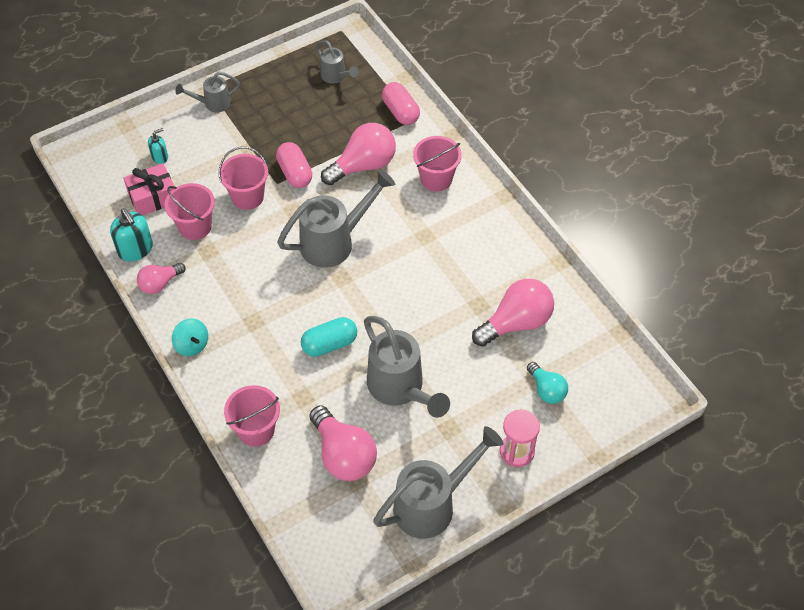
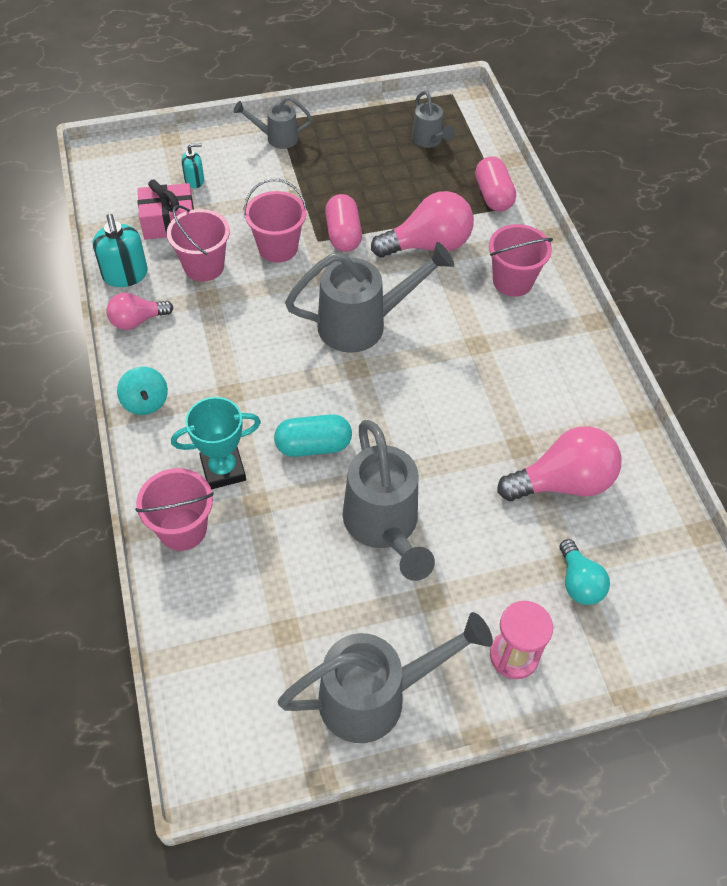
camera: 15 degrees right, 0 degrees up
pink light bulb [309,405,377,481] -> none
none -> turquoise trophy [171,397,261,489]

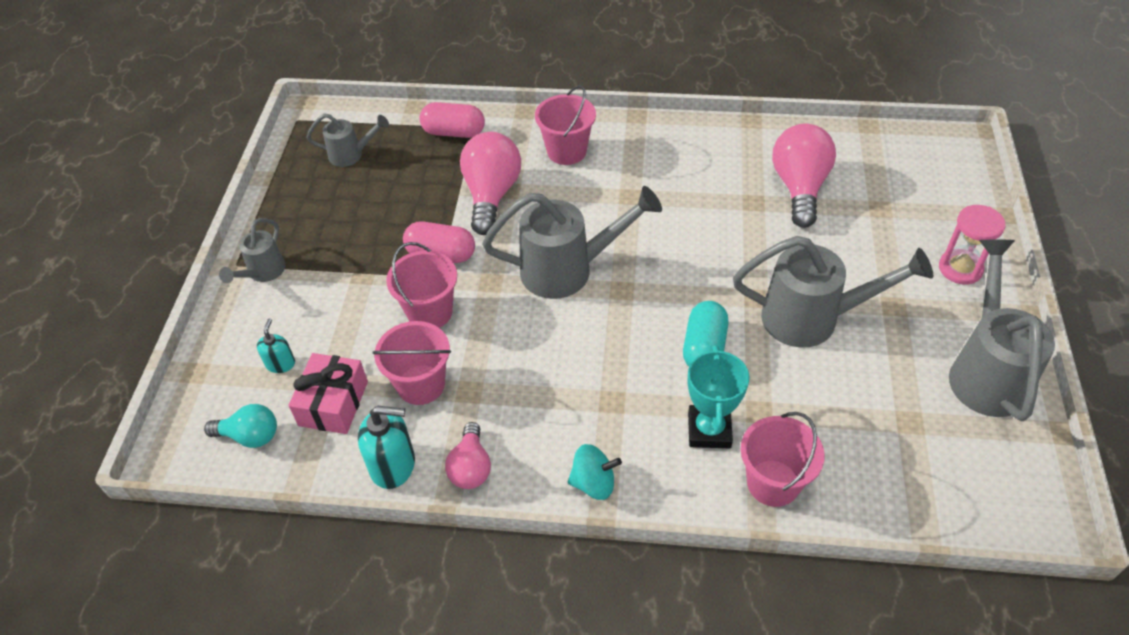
camera: 65 degrees left, 5 degrees down
grey watering can [285,242,454,353] -> grey watering can turned 75 degrees clockwise [482,186,662,299]
turquoise light bulb [560,539,610,605] -> turquoise light bulb moved to [204,404,277,448]

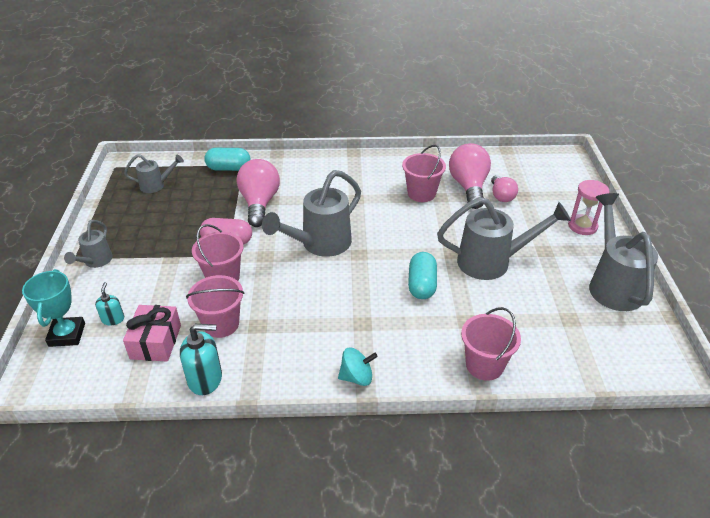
camera: 10 degrees left, 10 degrees down
turquoise light bulb [204,404,277,448] -> none
pink capsule [419,102,485,138] -> turquoise capsule [204,148,250,171]
pink light bulb [445,422,491,489] -> pink light bulb moved to [491,175,518,202]
grey watering can [482,186,662,299] -> grey watering can turned 150 degrees clockwise [262,170,361,257]
pink bucket [535,85,596,165] -> pink bucket moved to [402,145,446,202]
turquoise trophy [687,345,750,448] -> turquoise trophy moved to [22,269,85,347]

